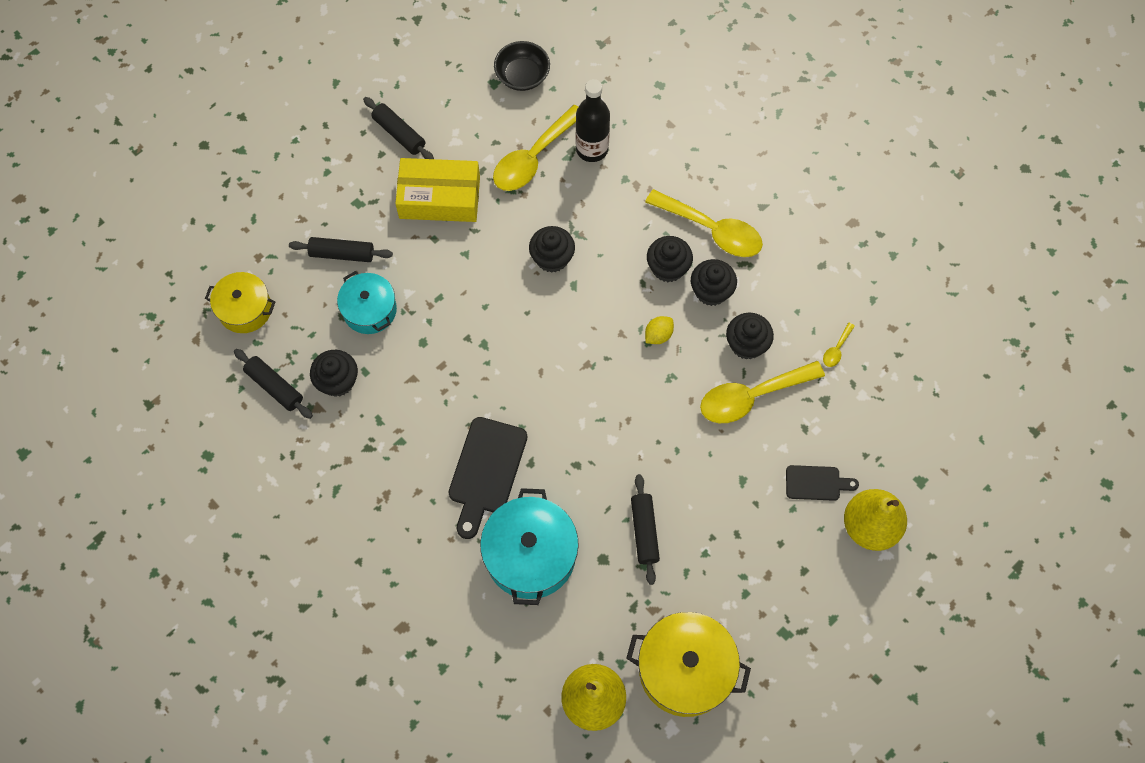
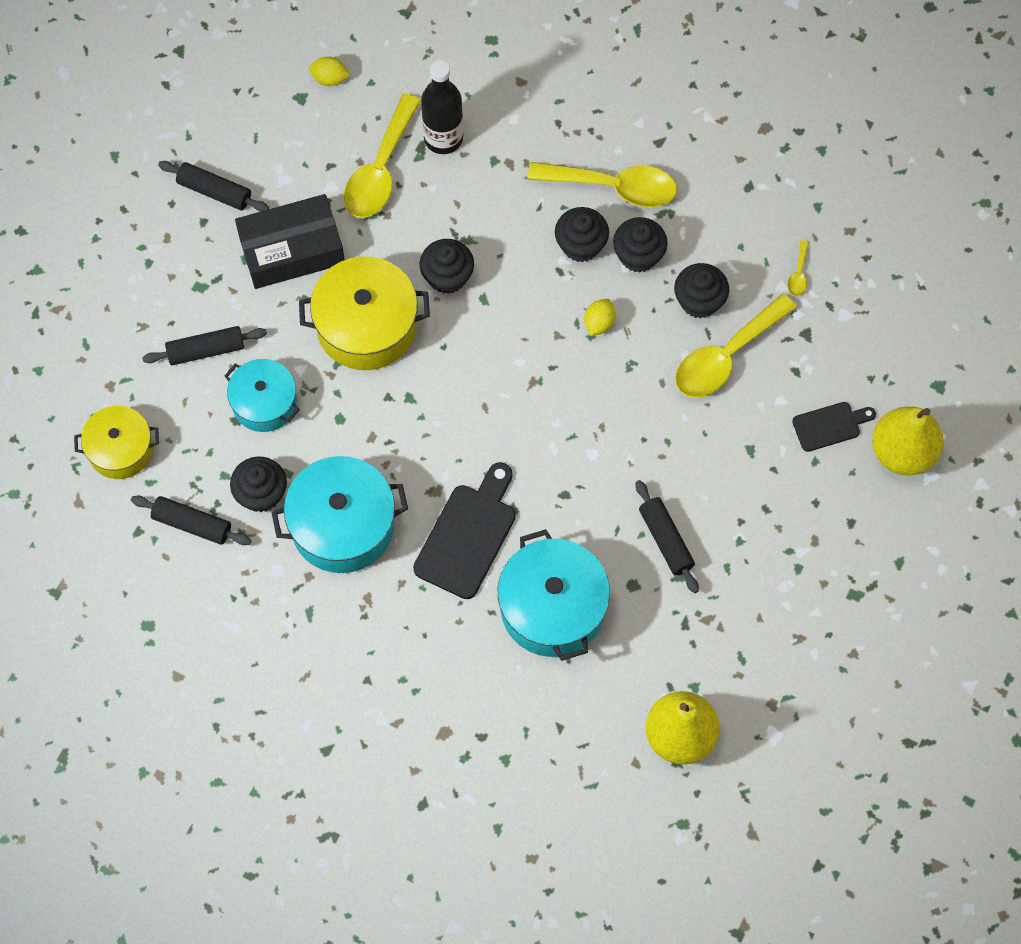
camera: 20 degrees left, 0 degrees up
yellow box [395,158,480,222] -> black box [235,194,345,289]
black cutting board [449,417,527,539] -> black cutting board turned 150 degrees counterclockwise [413,462,516,599]
black bowl [494,41,550,91] -> yellow lemon [309,57,350,86]
yellow pot [626,612,751,717] -> yellow pot moved to [299,256,430,370]
none -> turquoise pot [271,456,408,573]

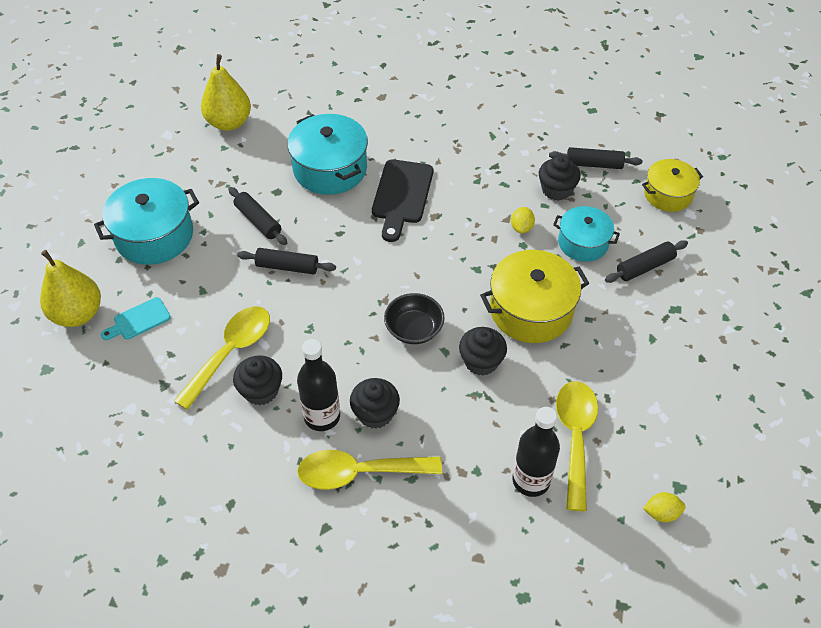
camera: 165 degrees right, 15 degrees down
black rolling pin [158,161,269,212] -> black rolling pin moved to [237,248,336,274]
black box [235,194,345,289] -> none
turquoise pot [271,456,408,573] -> turquoise pot moved to [94,178,199,265]
yellow lemon [584,299,616,336] -> yellow lemon moved to [511,207,535,234]
black cupcake [613,217,668,272] -> black bottle [297,339,340,431]
yellow spoon [788,240,809,296] -> none
black cutting board [792,402,876,452] -> turquoise cutting board [101,297,171,340]
none -> black bowl [384,293,444,344]

